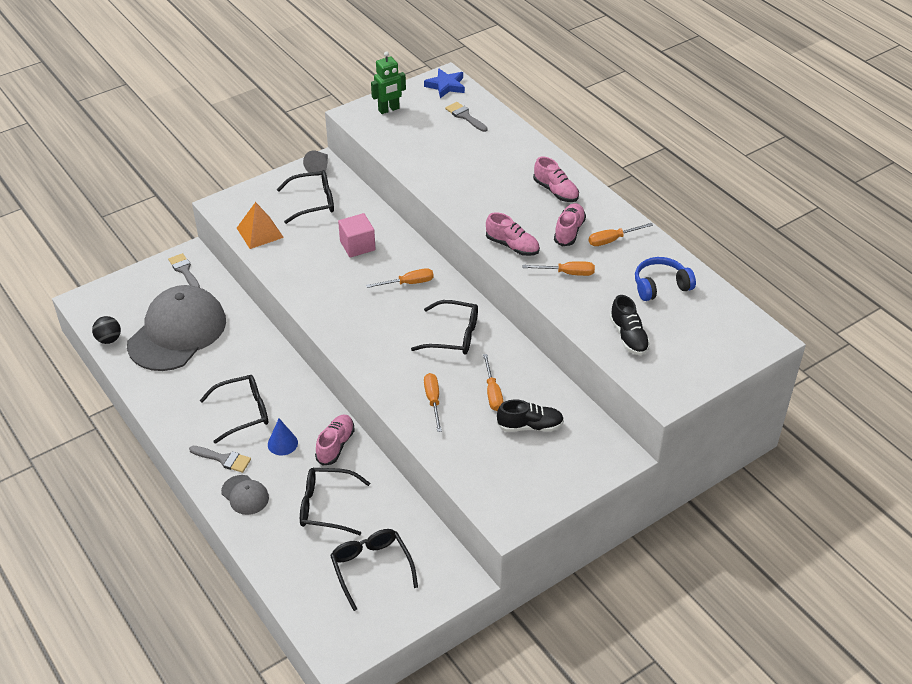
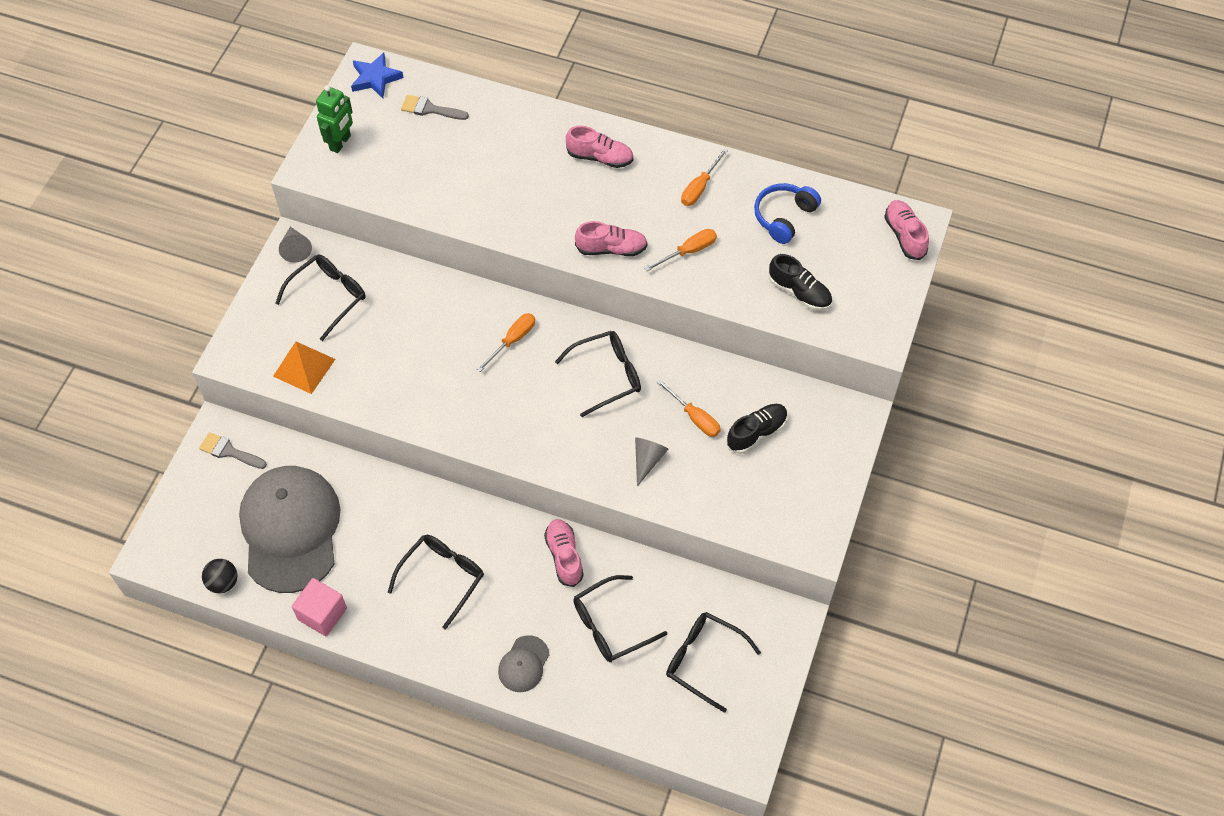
camera: 35 degrees left, 15 degrees up
grey brush [189,446,251,473] -> none
grey cap [221,475,269,515] -> grey cap turned 105 degrees clockwise [498,635,550,692]
blue cone [268,418,298,456] -> none
pink cube [338,213,375,257] -> pink cube moved to [292,578,347,636]
orange screwdriver [424,373,442,432] -> grey cone [635,437,668,486]
pink shoe [554,203,586,246] -> pink shoe moved to [884,200,929,260]

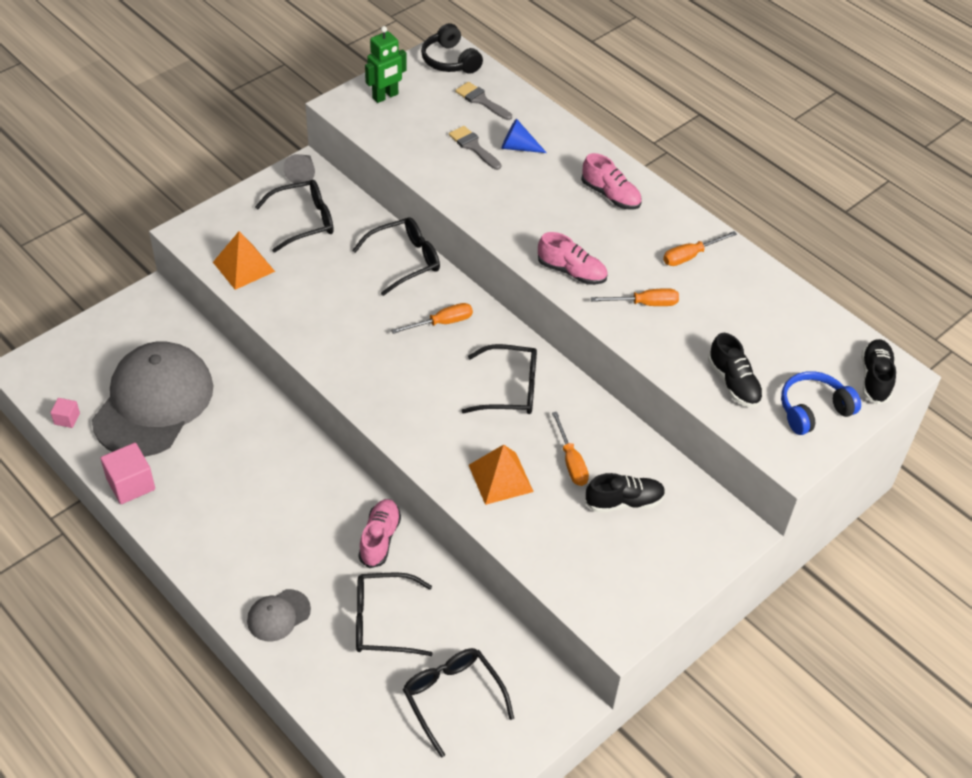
camera: 25 degrees right, 10 degrees down
grey brush [199,432,267,469] -> grey brush moved to [449,126,501,170]
black ball [202,559,238,593] -> pink cube [50,398,80,428]
blue star [351,52,403,98] -> black headphones [421,23,483,74]
black glasses [388,535,484,630] -> black glasses moved to [352,217,440,296]
grey cone [635,437,668,486] -> orange pyramid [469,444,534,505]
blue headphones [754,183,821,244] -> blue headphones moved to [781,371,861,435]
pink shoe [884,200,929,260] -> black shoe [861,339,896,405]
none -> blue cone [501,118,547,153]

